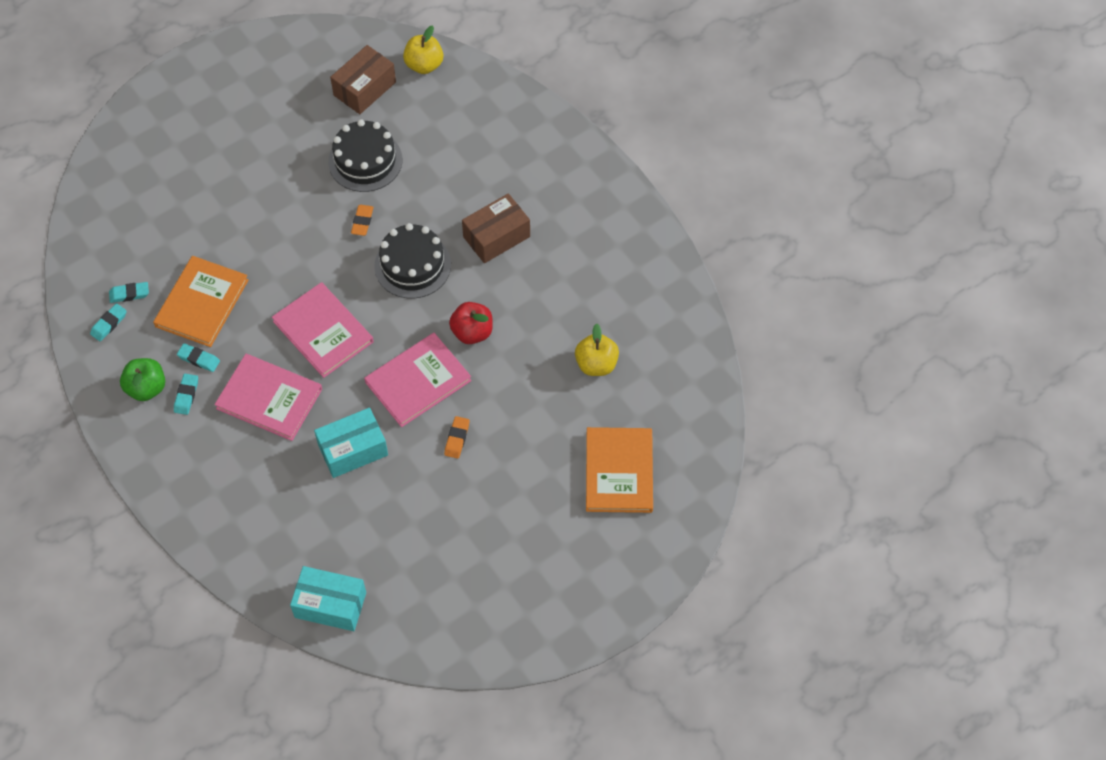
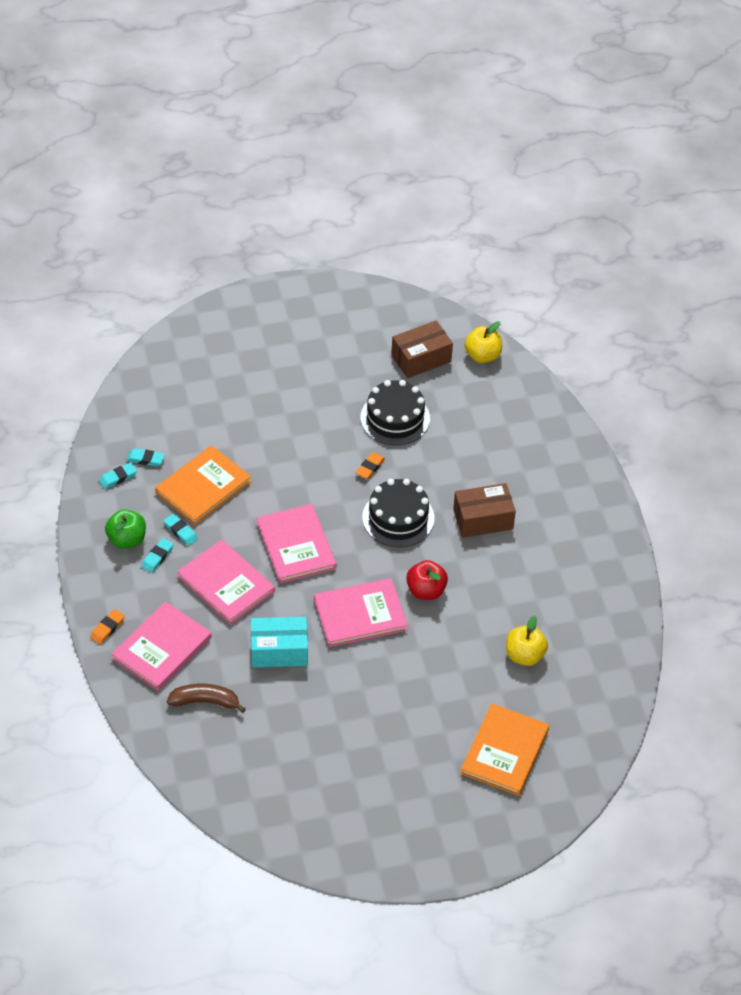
camera: 20 degrees right, 10 degrees down
turquoise box [290,566,366,631] -> none
orange eraser [444,416,470,459] -> orange eraser moved to [90,609,125,644]
none -> pink book [112,601,211,691]
none -> brown banana [167,684,246,713]

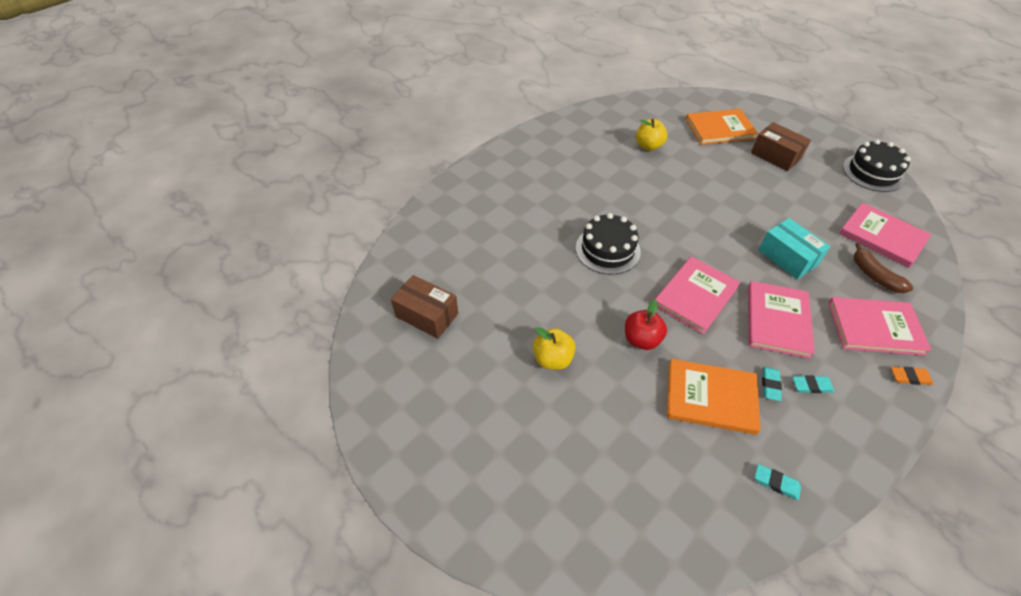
camera: 120 degrees left, 0 degrees up
green apple [105,509,146,549] -> none
turquoise eraser [126,448,165,467] -> none
pink book [314,578,408,647] -> pink book moved to [839,202,931,268]
orange eraser [356,452,385,479] -> none
black cake [360,380,430,445] -> black cake moved to [843,139,911,192]
red apple [406,560,448,600] -> red apple moved to [625,300,667,350]
brown box [453,483,516,538] -> brown box moved to [751,122,811,171]
yellow apple [465,321,502,363] -> yellow apple moved to [533,327,576,370]

